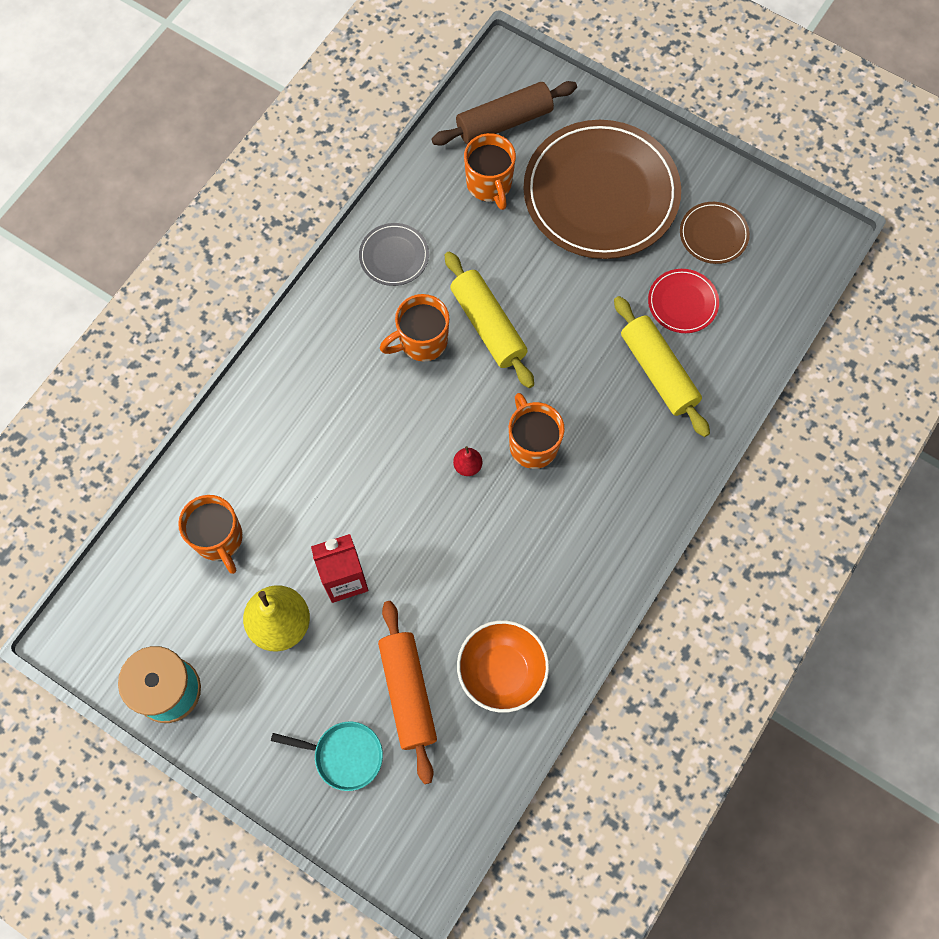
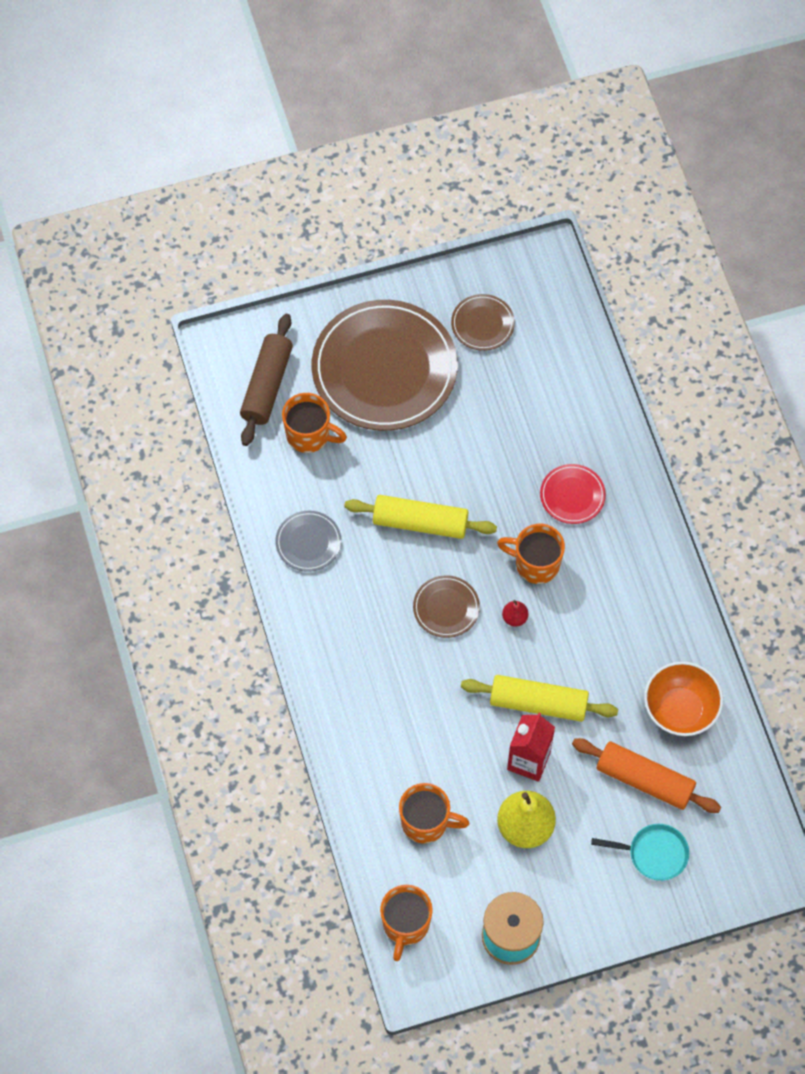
camera: 50 degrees left, 5 degrees down
turquoise pan [271,721,383,791] -> turquoise pan turned 45 degrees clockwise [591,824,689,881]
orange mug [380,294,449,361] -> orange mug moved to [380,885,433,961]
yellow rolling pin [614,296,710,437] -> yellow rolling pin moved to [461,675,618,722]
red plate [648,269,719,333] -> red plate moved to [540,464,606,524]
none -> brown plate [413,575,480,638]

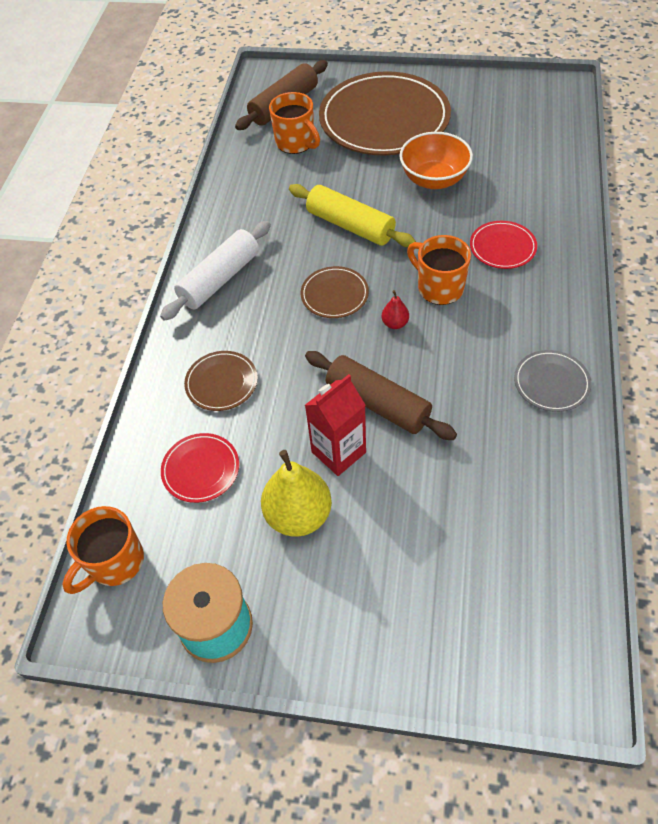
camera: 30 degrees right, 10 degrees down
grey plate [275,511,342,572] -> grey plate moved to [514,350,591,412]
orange mug [399,783,470,844] -> red plate [161,433,239,503]
brown plate [451,294,515,351] -> brown plate moved to [184,351,258,411]
yellow rolling pin [461,675,618,722] -> brown rolling pin [305,351,457,440]
orange rolling pin [572,738,721,813] -> none
turquoise pan [591,824,689,881] -> none
orange bowl [644,662,723,736] -> orange bowl moved to [400,132,473,189]
none -> white rolling pin [160,221,271,321]

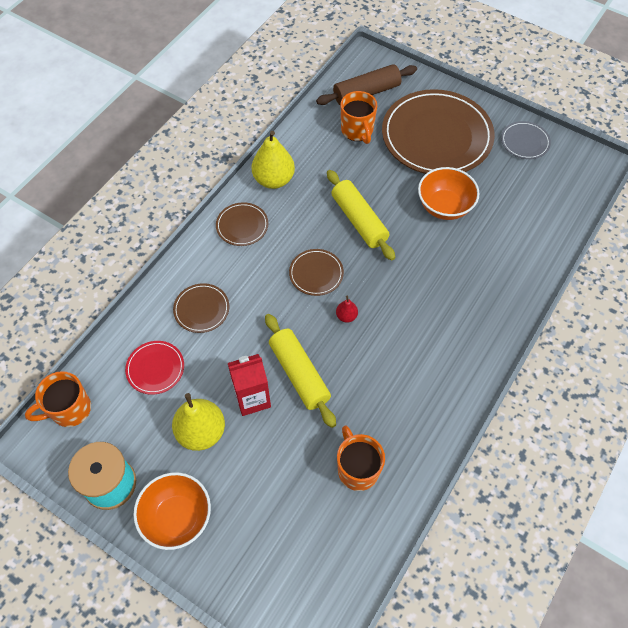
camera: 20 degrees right, 5 degrees up
white rolling pin [160,221,271,321] -> brown plate [216,202,268,246]
brown rolling pin [305,351,457,440] -> yellow rolling pin [265,314,336,428]
orange mug [407,235,471,305] -> orange mug moved to [337,425,385,491]
red plate [470,221,537,269] -> none
grey plate [514,350,591,412] -> grey plate moved to [501,121,551,159]
none -> orange bowl [133,472,211,550]
none -> yellow pear [252,131,295,189]

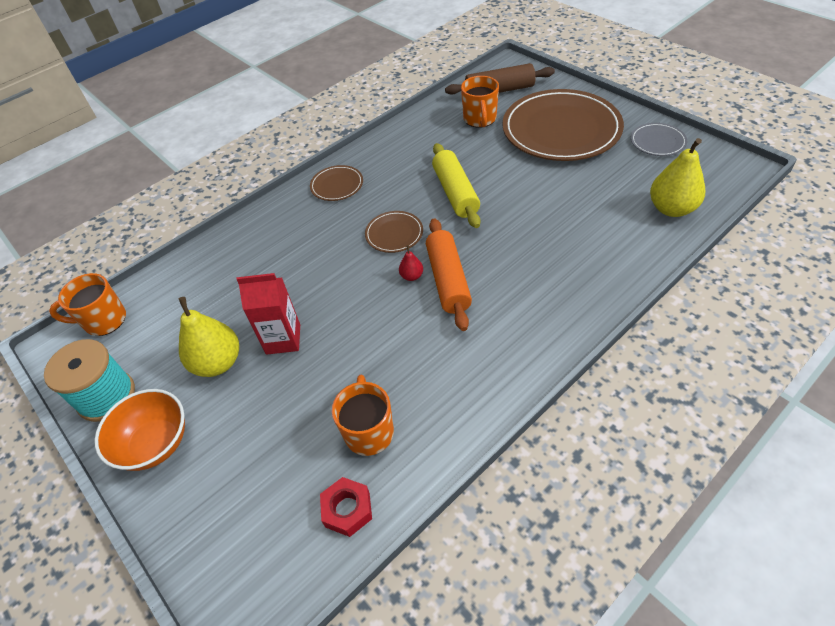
camera: 20 degrees right, 10 degrees down
red plate [125,341,184,395] -> none
brown plate [173,283,229,333] -> none
yellow pear [252,131,295,189] -> yellow pear moved to [650,138,705,217]
yellow rolling pin [265,314,336,428] -> none
orange bowl [418,167,480,220] -> none
none -> red nut [320,477,372,537]
none -> orange rolling pin [426,218,472,331]

